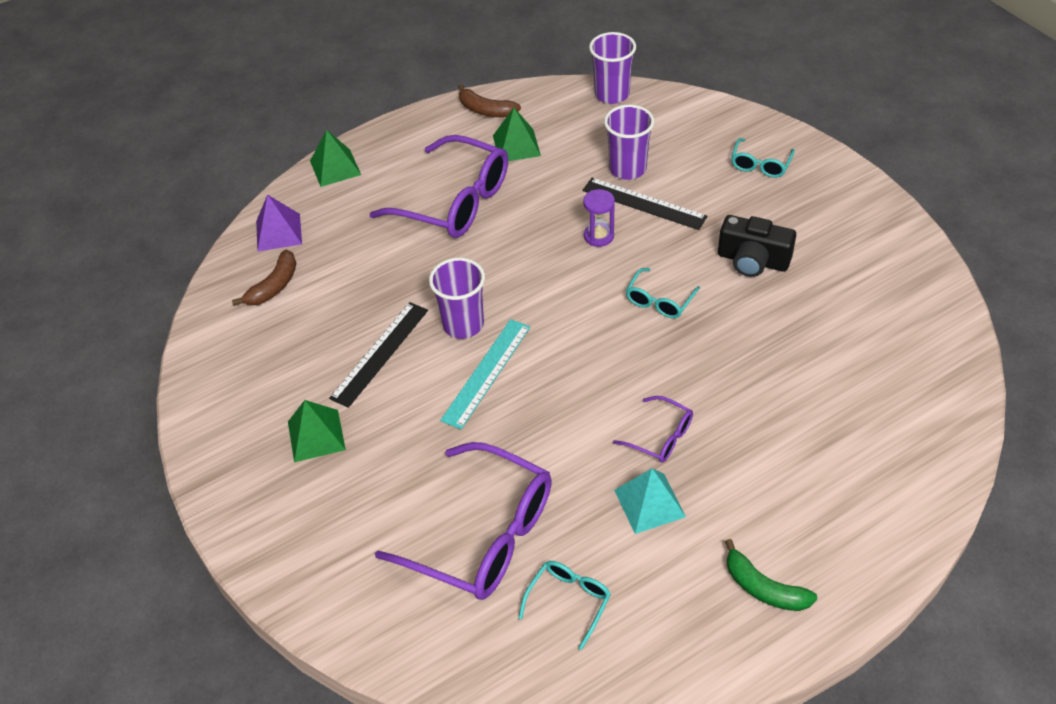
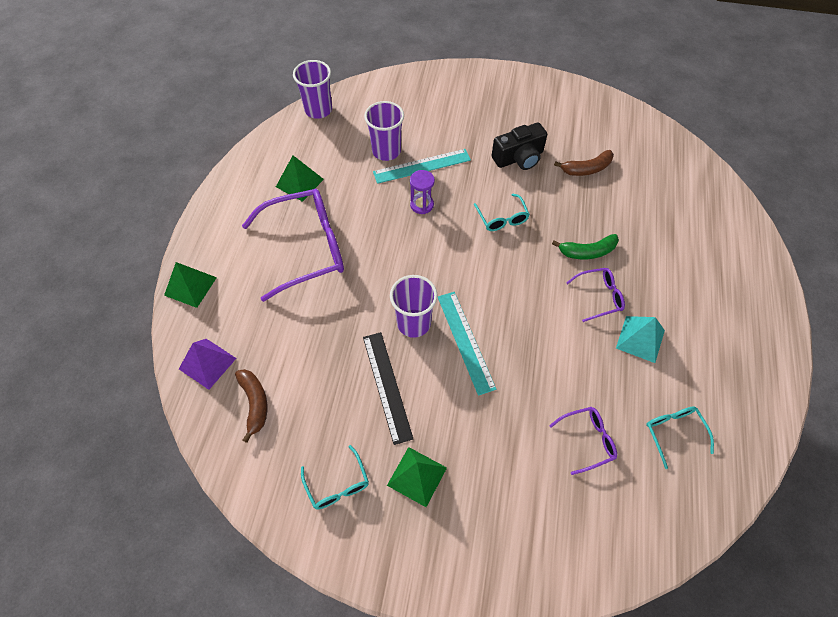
camera: 50 degrees left, 10 degrees up
purple glasses [375,442,552,600] -> purple glasses [549,407,617,475], size x0.47
brown banana [458,84,521,117] -> brown banana moved to [554,150,614,176]
black ruler [583,178,707,230] -> turquoise ruler [373,149,471,184]
green banana [725,539,817,611] -> green banana moved to [552,234,619,259]
turquoise glasses [731,138,795,178] -> turquoise glasses moved to [301,445,369,509]

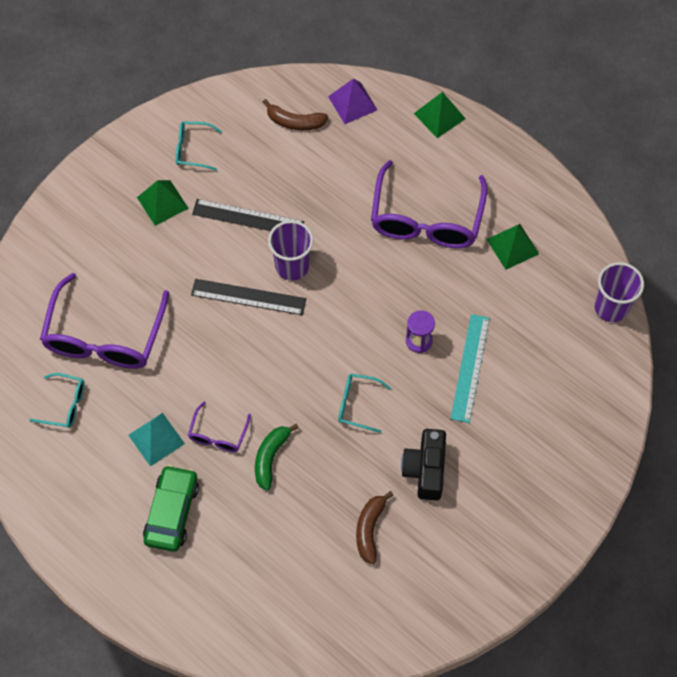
camera: 120 degrees right, 5 degrees up
purple cup [364,101,404,161] -> none
turquoise ruler [438,292,496,396] -> black ruler [191,279,306,315]
purple glasses [549,407,617,475] -> purple glasses [40,273,169,369], size x2.11
none -> green car [143,465,199,552]

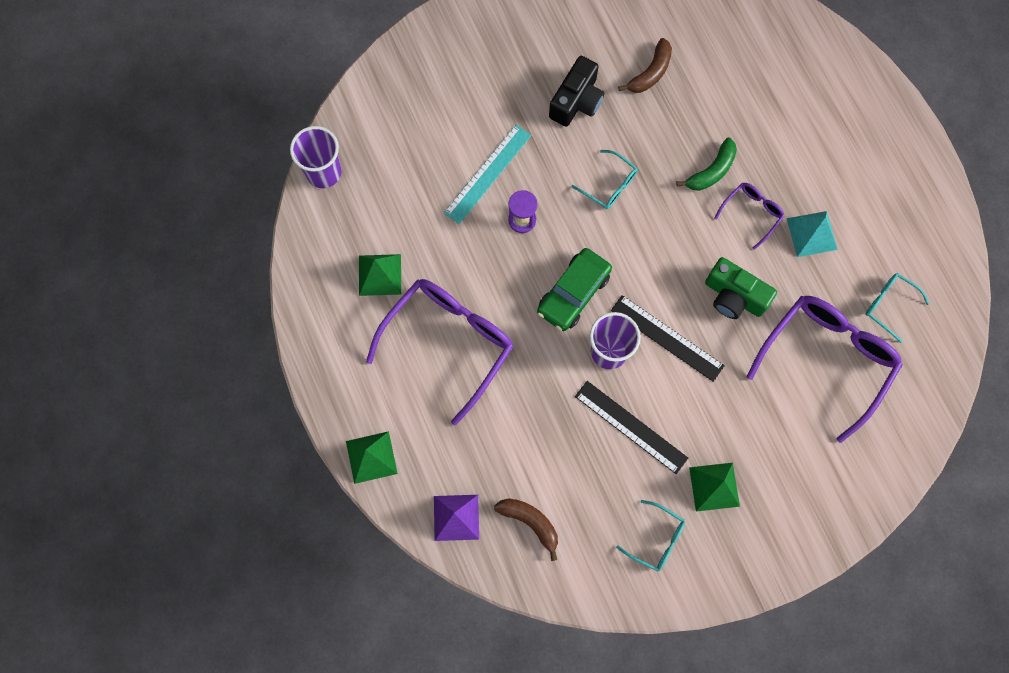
camera: 155 degrees left, 10 degrees up
green car [143,465,199,552] -> green car moved to [537,248,612,331]
none -> green camera [705,257,777,319]

